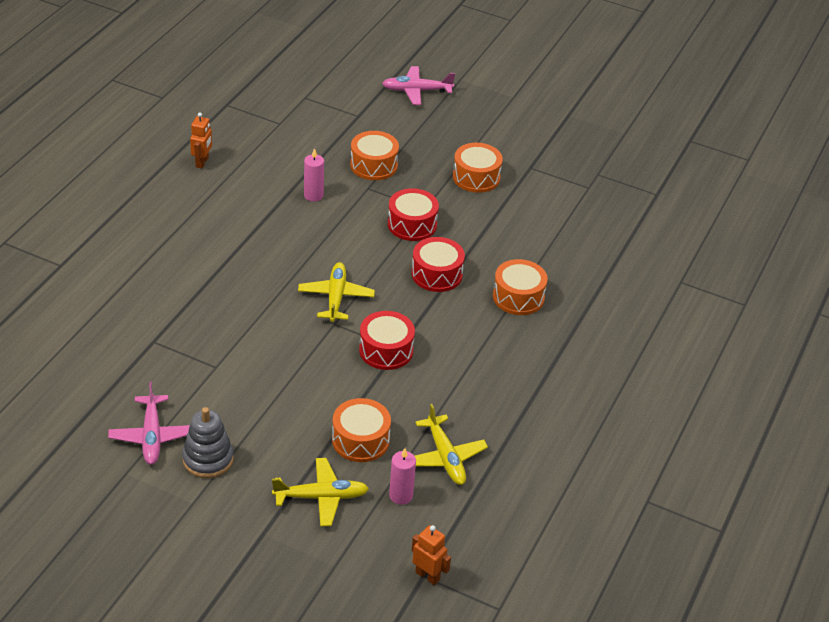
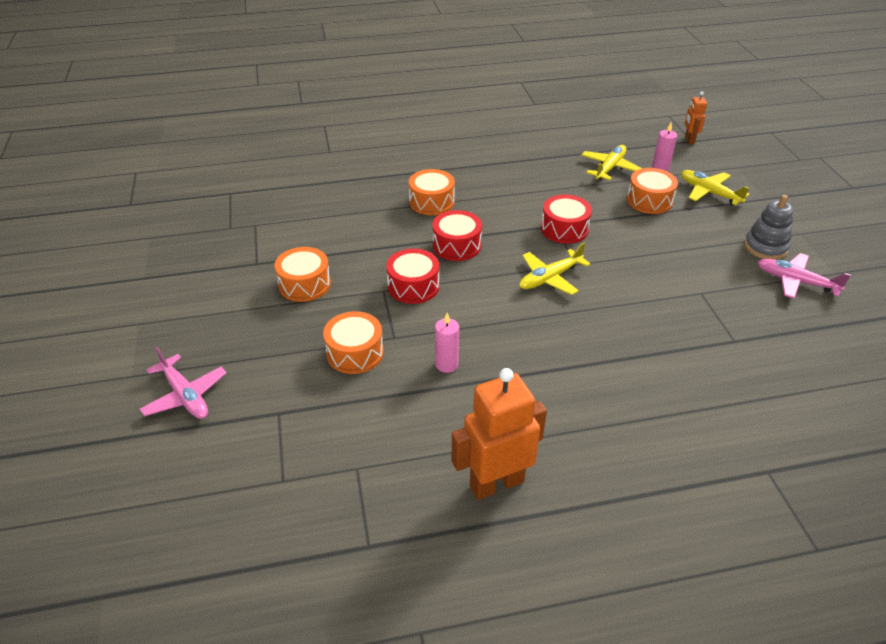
camera: 125 degrees left, 0 degrees up
pink plane [108,381,190,465] -> pink plane turned 105 degrees counterclockwise [758,253,851,299]
orange robot [190,113,212,168] -> orange robot [452,368,547,500], size x1.95

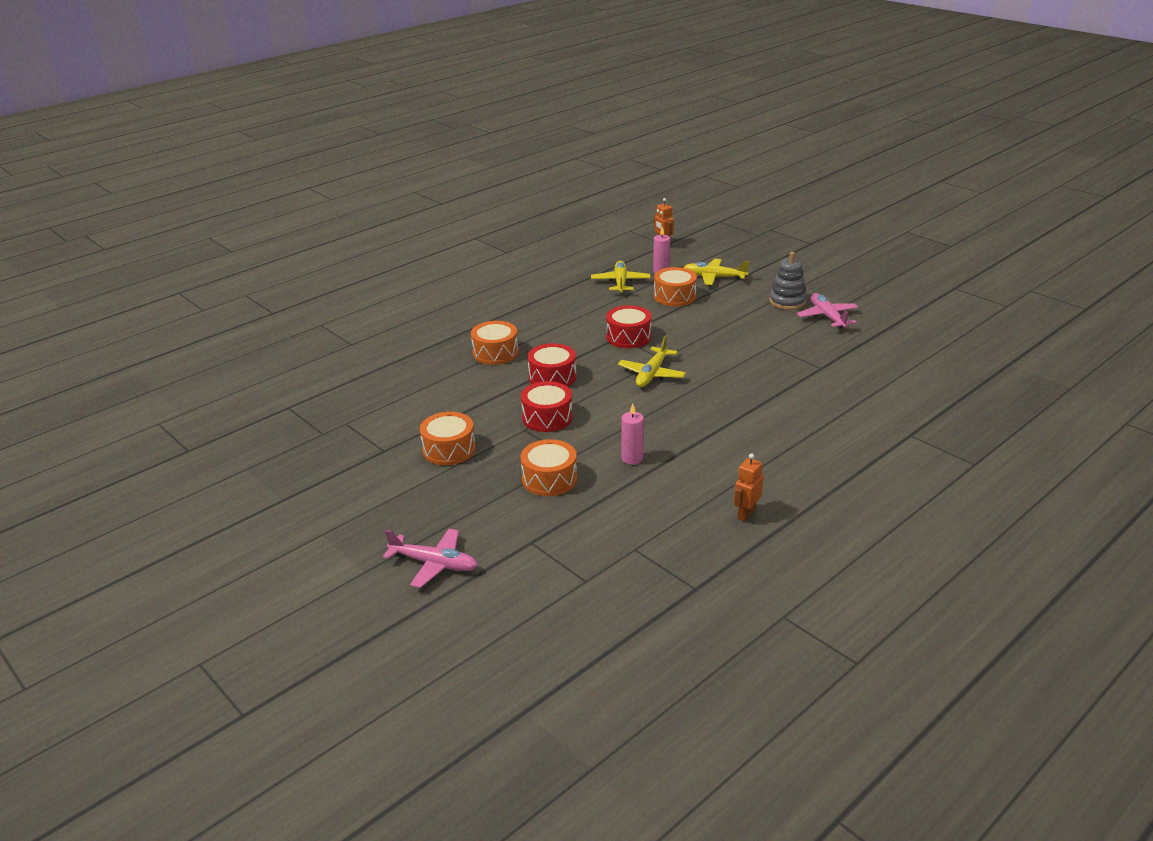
camera: 30 degrees left, 10 degrees down
orange robot [452,368,547,500] -> orange robot [734,453,764,522], size x0.51
pink plane [758,253,851,299] -> pink plane turned 75 degrees clockwise [797,293,859,329]

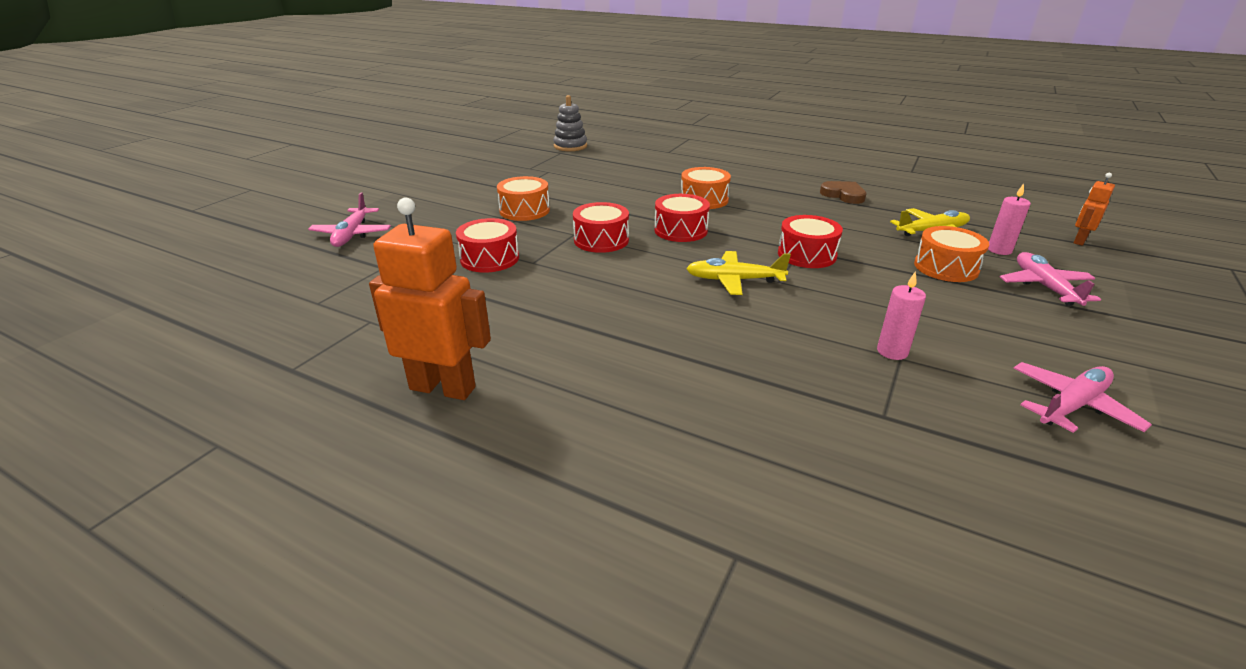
camera: 70 degrees right, 0 degrees up
orange drum [520,439,577,496] -> red drum [456,218,519,273]
pink candle [622,404,644,465] -> pink candle moved to [877,271,926,360]
yellow plane [683,259,749,285] -> pink plane [1000,252,1101,306]
orange robot [734,453,764,522] -> orange robot [369,197,491,400], size x1.95
grey stacking toy [769,252,807,310] -> grey stacking toy moved to [553,95,587,151]
none -> brown heart [820,181,867,204]

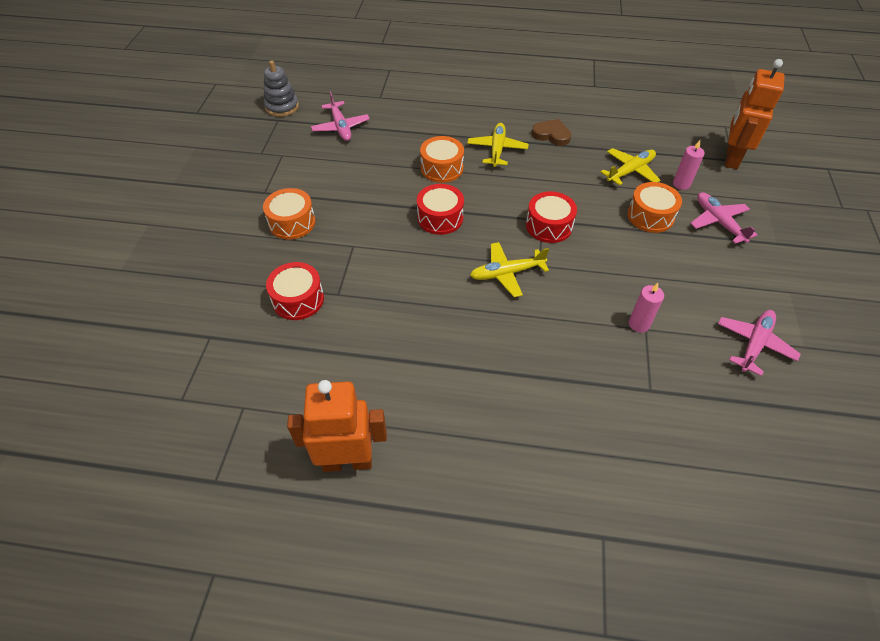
camera: 20 degrees left, 20 degrees up
pink plane [308,192,391,247] -> pink plane moved to [311,91,370,141]
red drum [573,202,629,253] -> none
orange robot [1074,173,1115,246] -> orange robot [725,59,785,169], size x1.95
none -> yellow plane [467,123,529,167]

